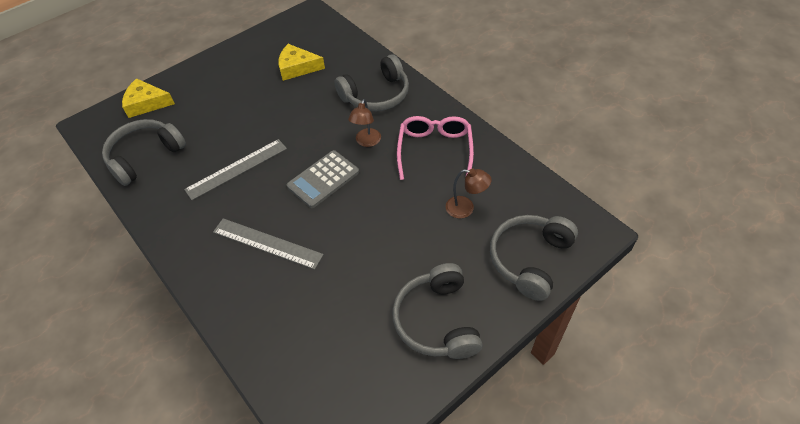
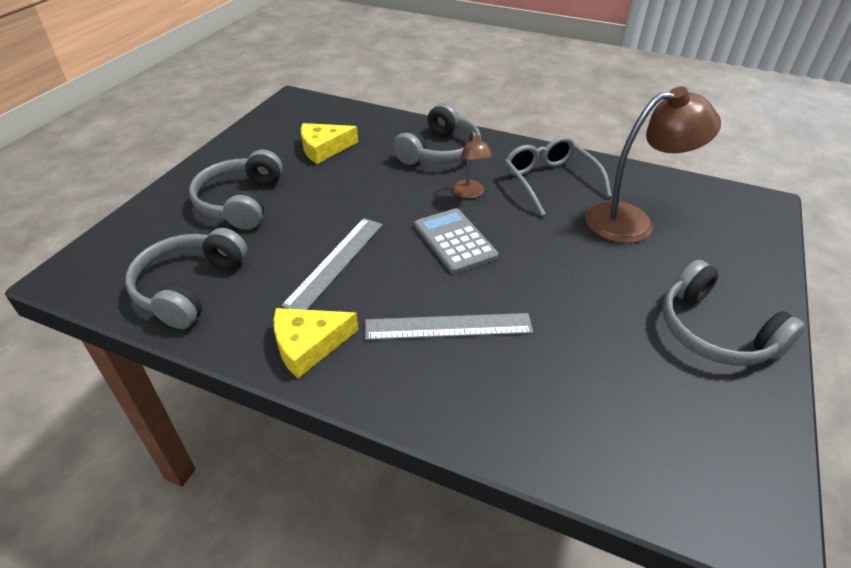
camera: 30 degrees left, 10 degrees down
yellow cheese [122,78,175,118] -> yellow cheese moved to [274,308,358,378]
grey calculator [287,150,359,208] -> grey calculator turned 135 degrees clockwise [414,208,498,274]
pink glasses [397,116,474,180] -> grey glasses [504,136,612,216]
brown lamp [446,169,492,219] -> brown lamp [585,87,721,243], size x1.95
grey headphones [490,215,578,301] -> grey headphones moved to [189,149,283,230]

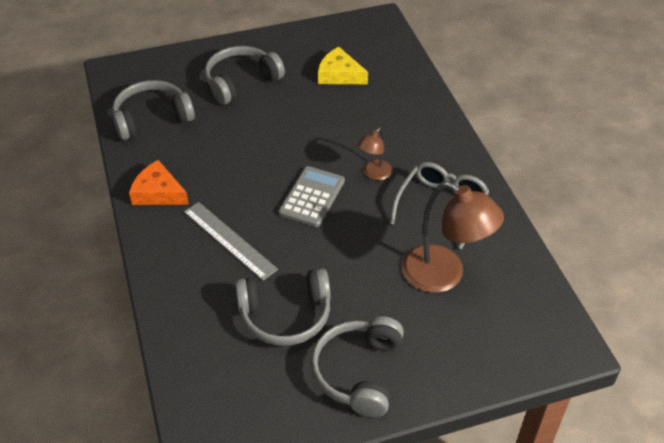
camera: 50 degrees right, 5 degrees up
yellow cheese [274,308,358,378] -> orange cheese [129,160,189,205]
grey ruler [281,218,382,310] -> none
grey headphones [393,103,481,165] -> grey headphones moved to [235,268,331,346]

